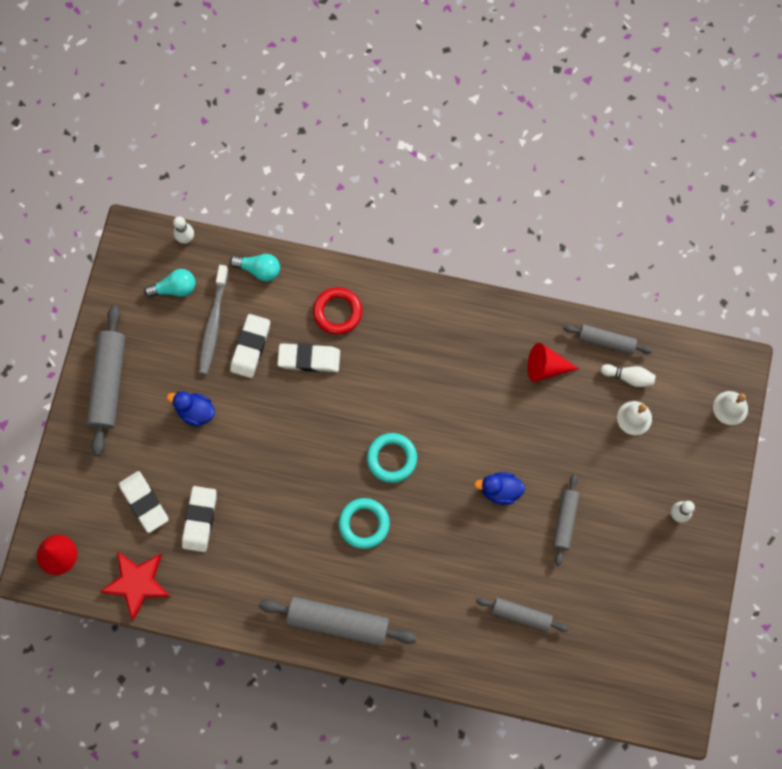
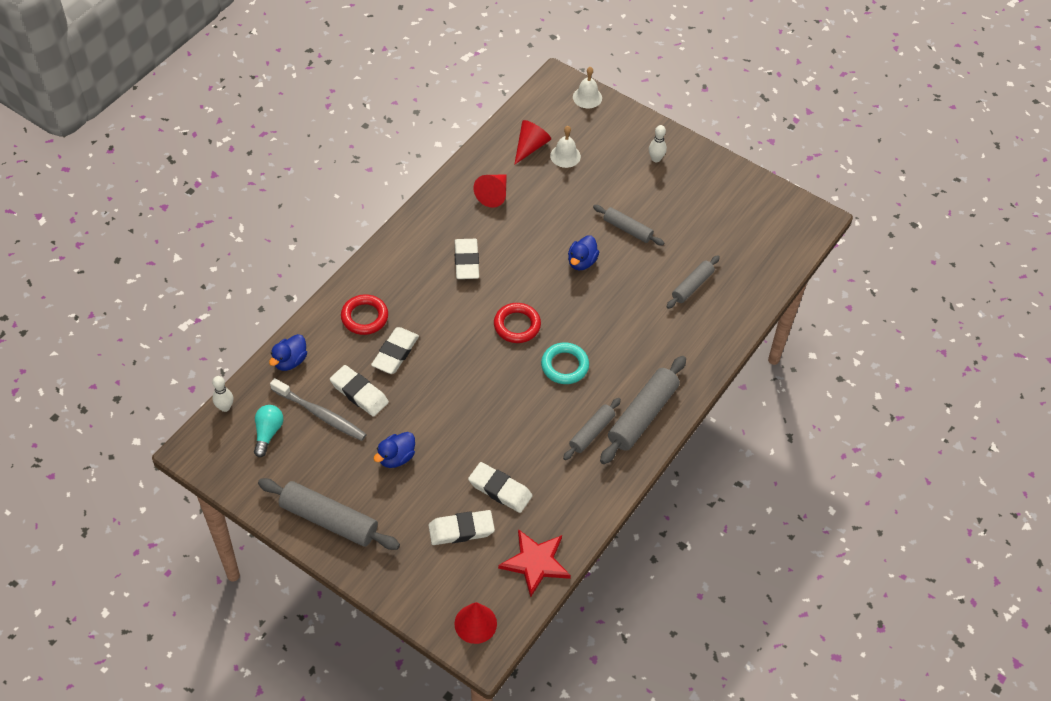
camera: 70 degrees left, 20 degrees down
turquoise light bulb [230,254,280,282] -> blue duck [269,334,307,371]
turquoise ring [367,433,417,483] -> red ring [494,303,541,343]
grey rolling pin [563,324,652,354] -> grey rolling pin moved to [563,398,621,460]
white bowling pin [601,364,656,387] -> red cone [514,120,551,165]
none -> white eraser [455,239,479,279]

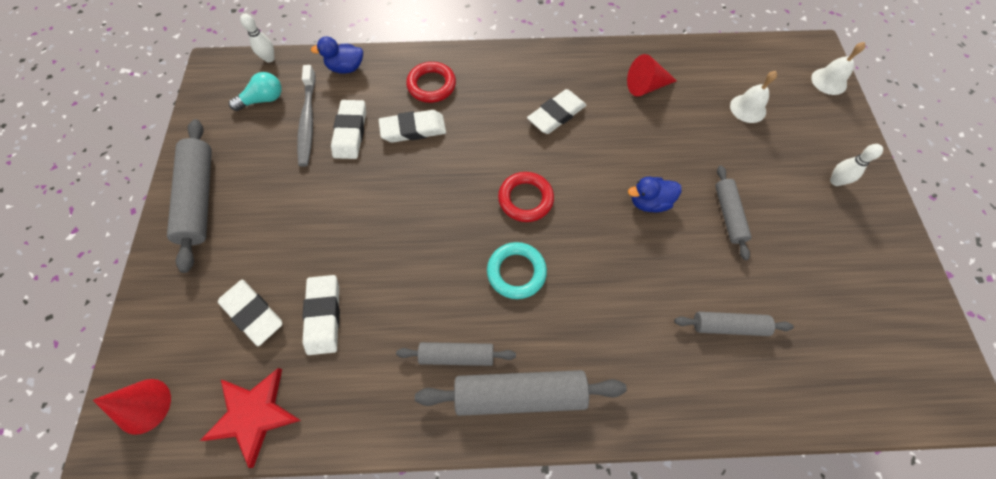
camera: 55 degrees right, 10 degrees up
blue duck [374,432,415,468] -> none
red cone [514,120,551,165] -> none

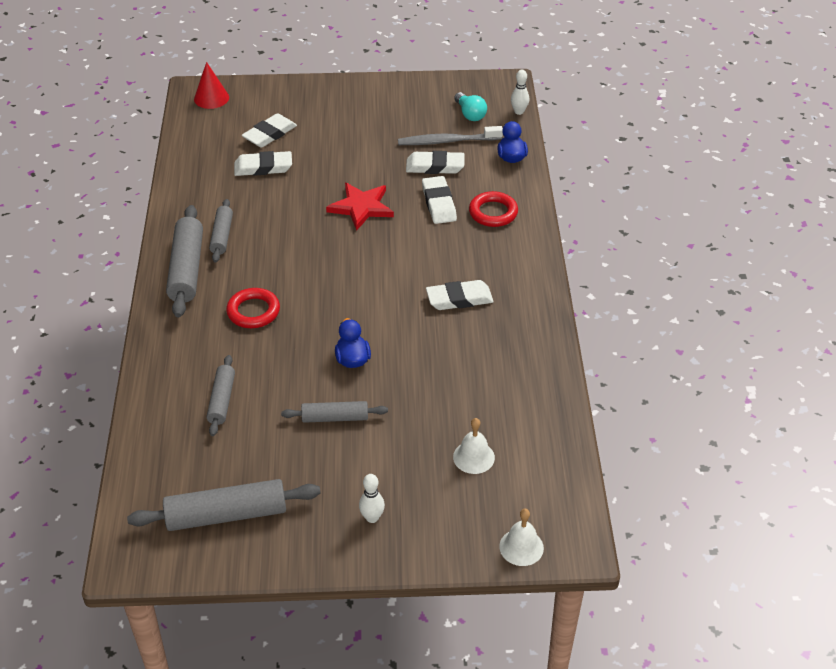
camera: 90 degrees right, 20 degrees down
grey rolling pin [167,119,212,273] -> grey rolling pin moved to [127,479,321,531]
red star [200,368,301,468] -> red star moved to [326,183,394,231]
turquoise ring [487,242,547,299] -> none
red ring [498,172,554,222] -> red ring moved to [226,288,280,328]
white eraser [527,89,587,134] -> white eraser turned 60 degrees counterclockwise [426,280,494,310]
red cone [627,54,677,96] -> none

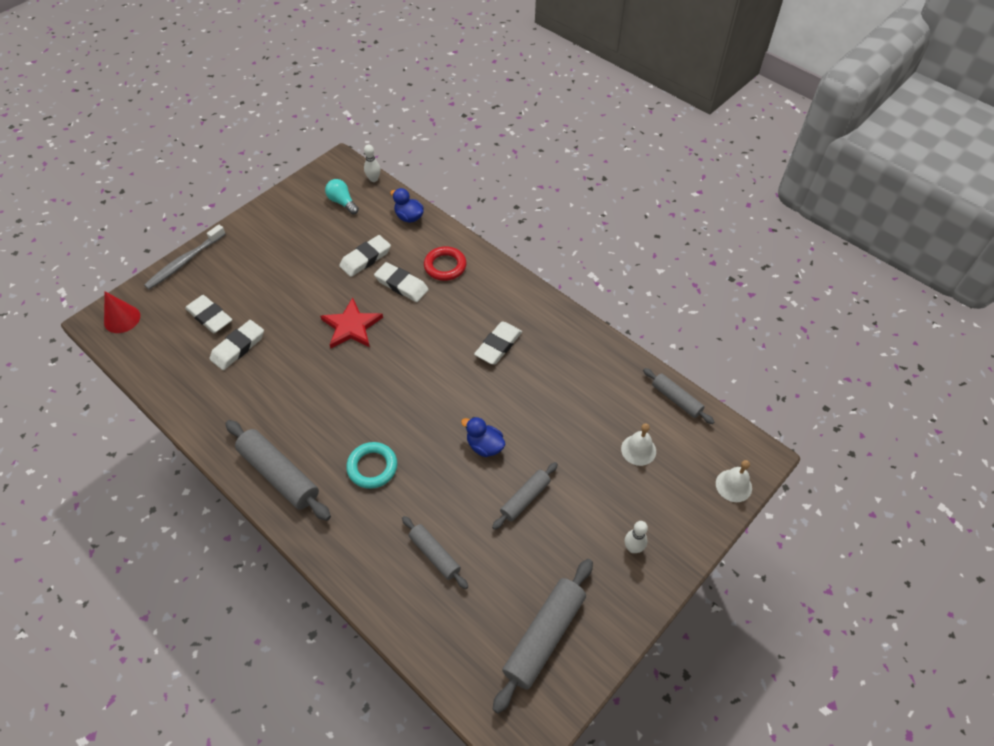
camera: 45 degrees left, 10 degrees up
grey rolling pin [209,199,233,262] -> grey rolling pin moved to [643,368,715,424]
red ring [226,288,280,328] -> turquoise ring [346,442,397,489]
white eraser [242,113,297,148] -> white eraser turned 45 degrees counterclockwise [185,295,232,333]
grey toothbrush [398,126,503,145] -> grey toothbrush moved to [144,224,226,289]
turquoise light bulb [454,92,487,121] -> turquoise light bulb turned 150 degrees counterclockwise [325,179,359,215]

